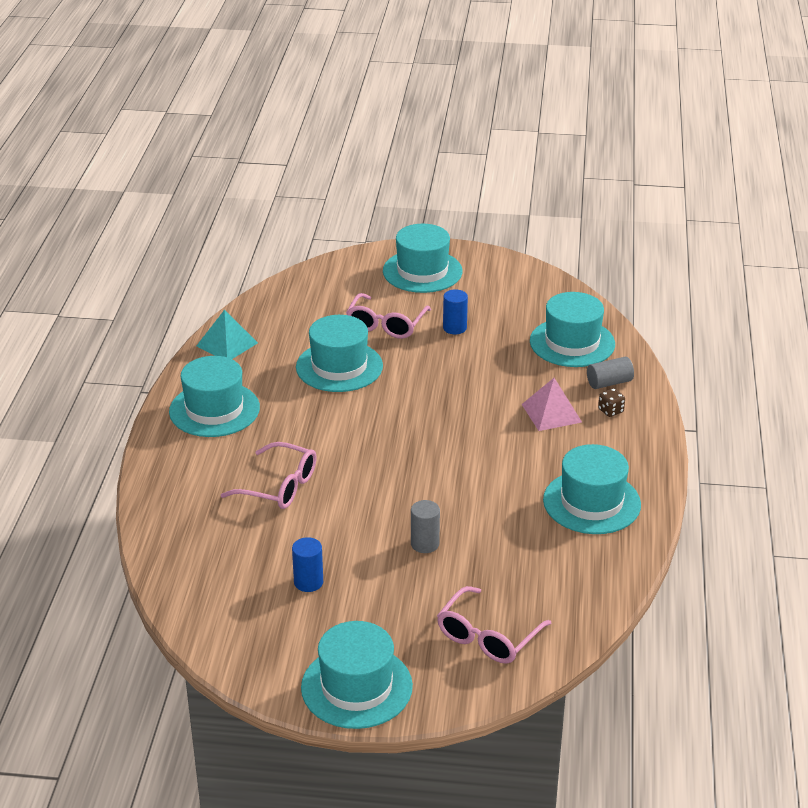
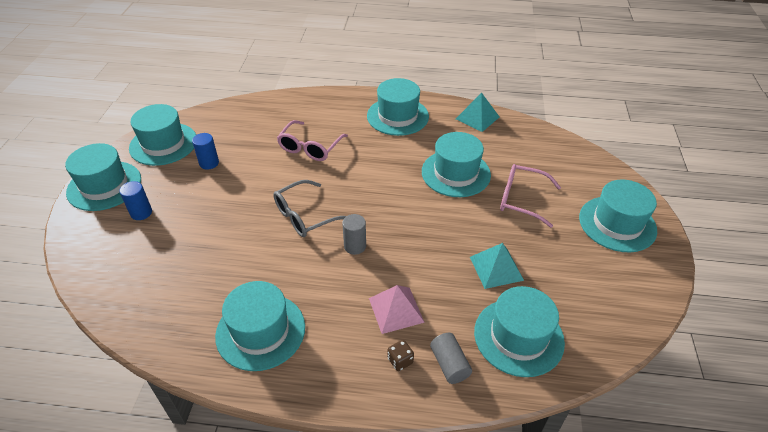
camera: 90 degrees right, 10 degrees up
grey cylinder [411,500,440,553] -> grey cylinder moved to [342,214,366,255]
pink glasses [437,586,551,664] -> none
blue cylinder [443,289,468,335] -> blue cylinder moved to [119,181,152,220]
none -> turquoise hat [129,104,196,166]
none -> grey glasses [273,180,346,237]
none -> turquoise pyramid [470,243,524,289]

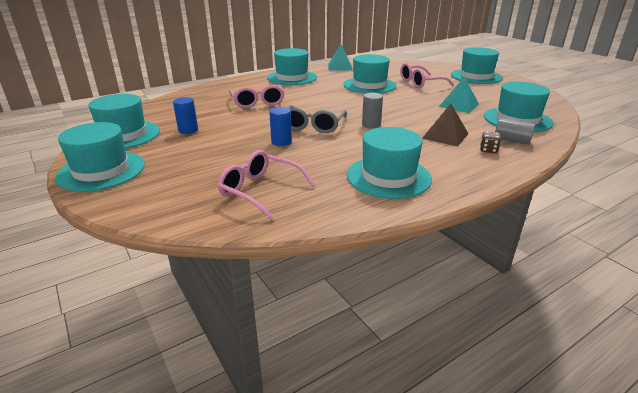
camera: 40 degrees left, 15 degrees down
blue cylinder [119,181,152,220] -> blue cylinder moved to [269,107,292,146]
pink pyramid [369,285,425,334] -> brown pyramid [422,104,468,146]
none -> pink glasses [217,150,315,220]

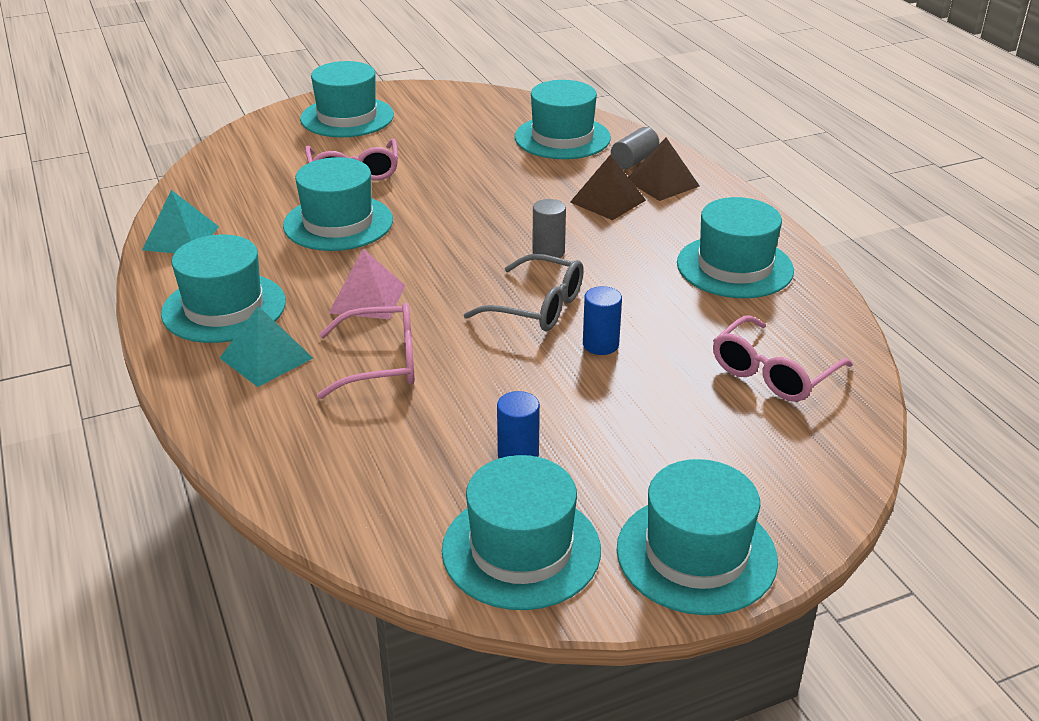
camera: 80 degrees left, 5 degrees up
turquoise pyramid [439,77,479,113] -> turquoise pyramid moved to [220,306,313,387]
brown dice [480,132,501,153] -> brown pyramid [628,138,699,201]
none -> pink pyramid [329,249,406,320]

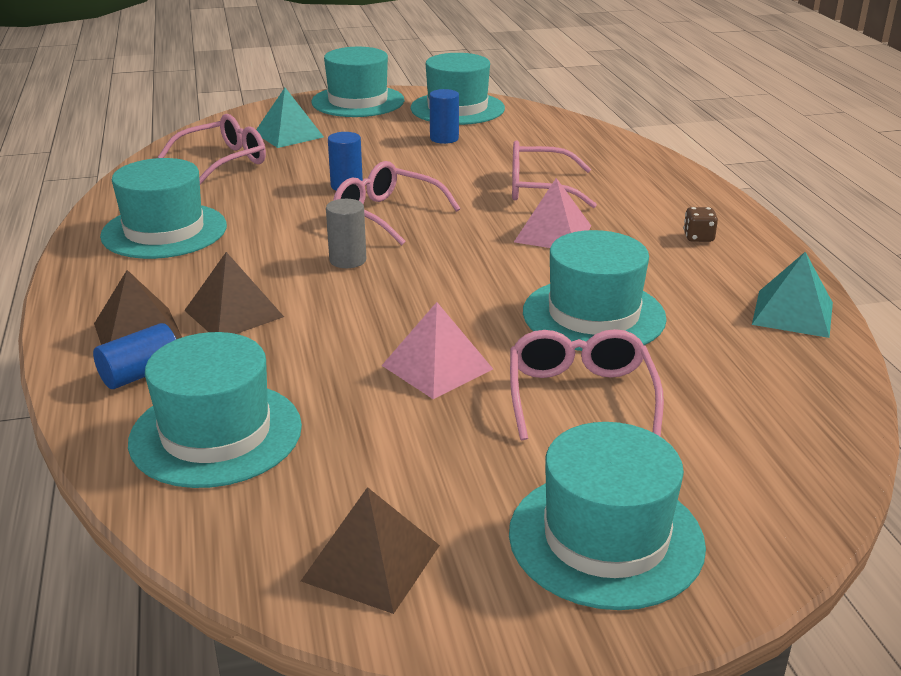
camera: 170 degrees left, 5 degrees down
turquoise hat [161,235,286,343] -> brown dice [684,207,718,242]
turquoise pyramid [220,306,313,387] -> turquoise pyramid moved to [256,88,324,148]
grey glasses [464,254,584,331] -> pink glasses [333,161,461,245]
grey cylinder [611,127,660,169] -> blue cylinder [93,323,176,389]
none -> brown pyramid [301,487,440,614]
none -> pink pyramid [382,302,493,399]

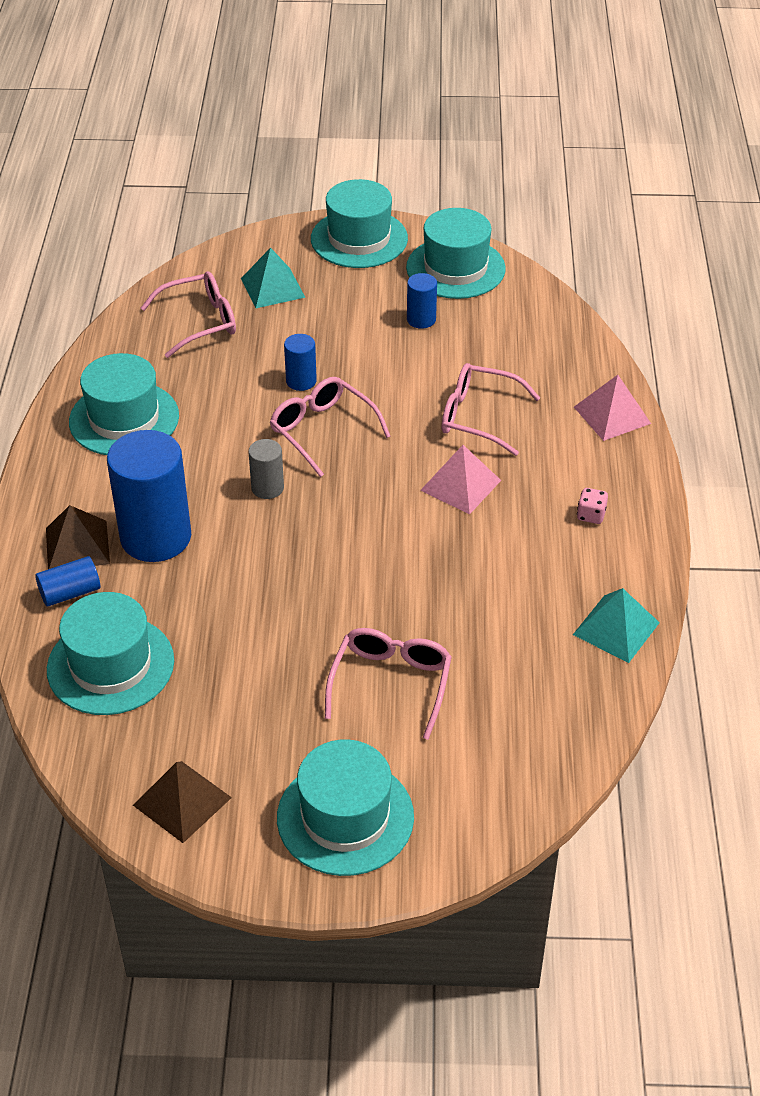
camera: 15 degrees right, 15 degrees up
brown pyramid [184,252,284,334] -> blue cylinder [107,430,191,562]
pink pyramid [382,302,493,399] -> pink pyramid moved to [574,375,651,441]
turquoise hat [523,230,667,351] -> none
brown dice [684,207,718,242] -> pink dice [577,488,608,524]

